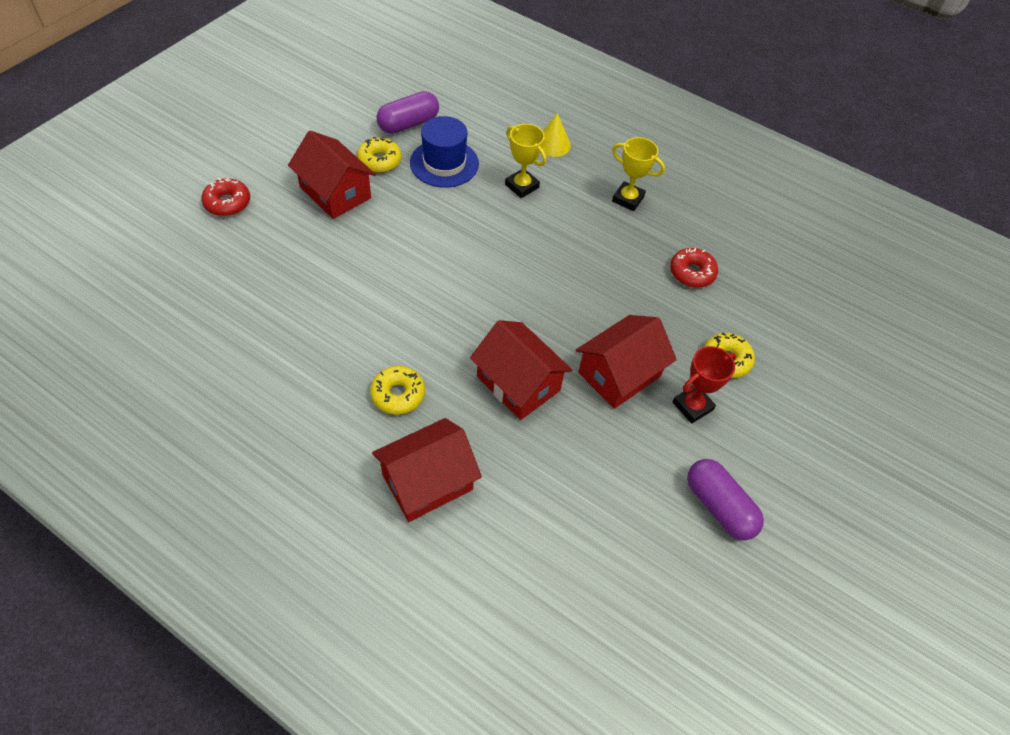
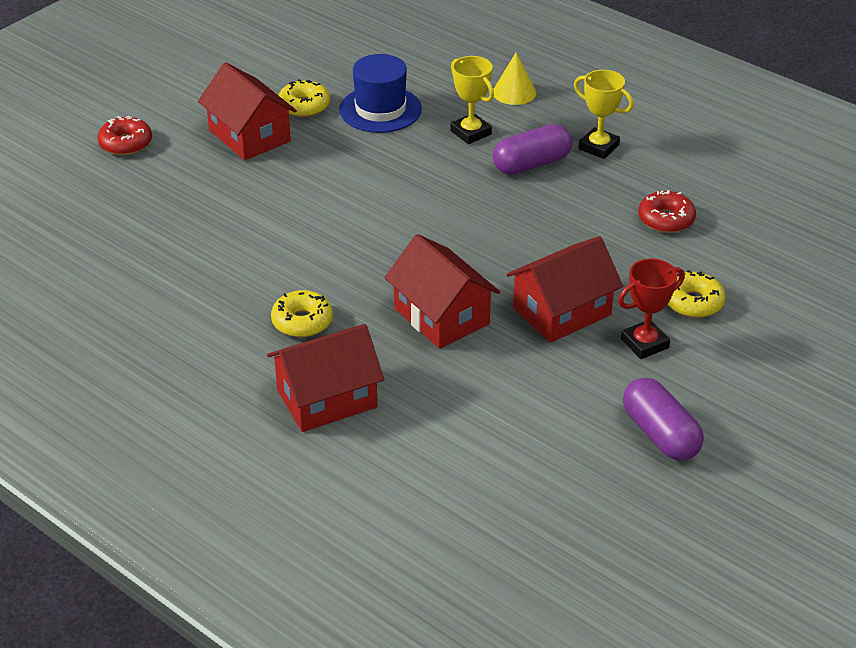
camera: 10 degrees right, 15 degrees down
purple capsule [377,91,439,134] -> purple capsule moved to [493,124,572,175]

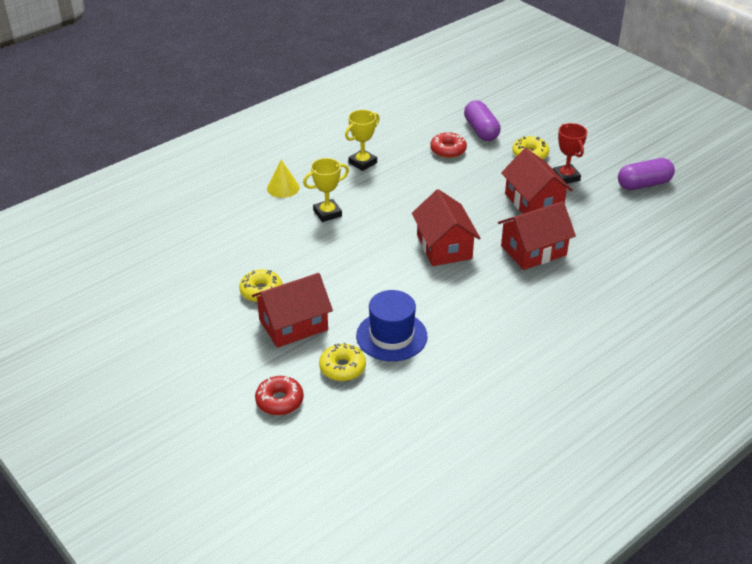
camera: 80 degrees left, 0 degrees up
red house [267,324,385,432] -> red house moved to [412,189,480,266]
yellow donut [271,290,333,337] -> yellow donut moved to [319,343,366,381]
blue hat [339,54,422,133] -> blue hat moved to [356,290,428,361]
purple capsule [493,124,572,175] -> purple capsule moved to [464,100,501,141]

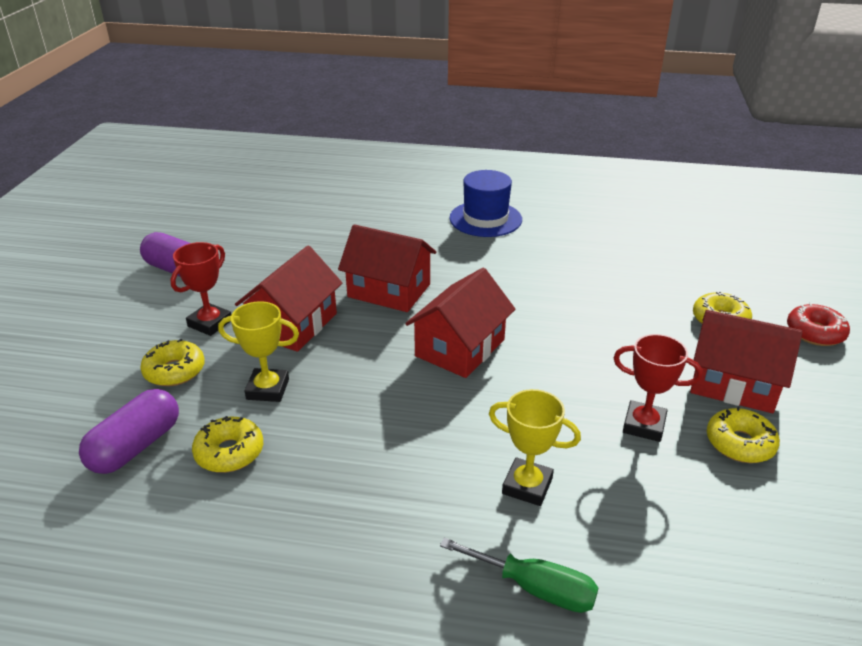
camera: 130 degrees left, 5 degrees down
yellow cone [267,160,300,198] -> green screwdriver [440,538,599,613]
yellow trophy [345,110,380,171] -> yellow trophy moved to [218,301,299,402]
blue hat [356,290,428,361] -> blue hat moved to [450,170,522,237]
red donut [430,132,467,158] -> yellow donut [192,416,263,473]
none -> red trophy [614,334,703,442]

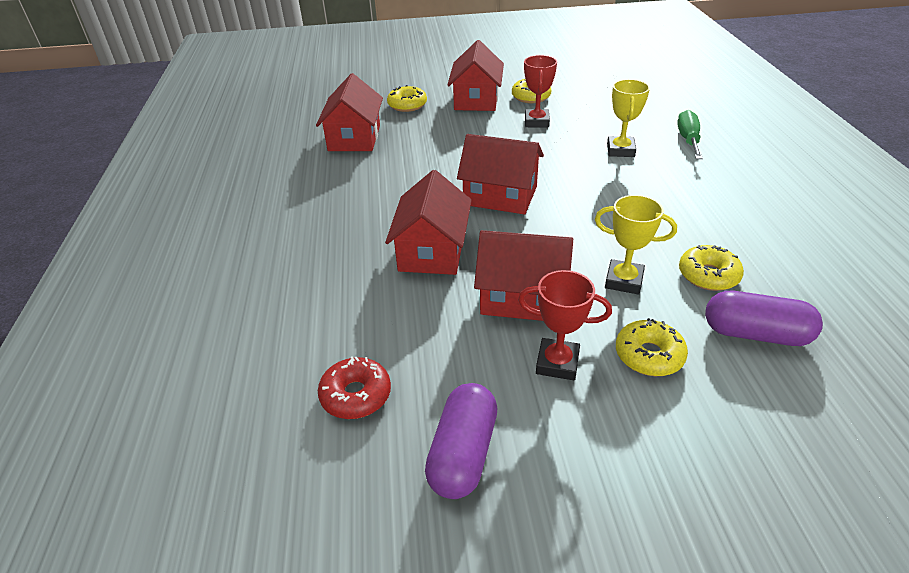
camera: 105 degrees left, 5 degrees up
yellow trophy [218,301,299,402] -> yellow trophy turned 60 degrees counterclockwise [595,195,677,295]
blue hat [450,170,522,237] -> none
red donut [787,303,850,346] -> red donut moved to [318,357,391,419]
none -> red house [316,73,383,151]

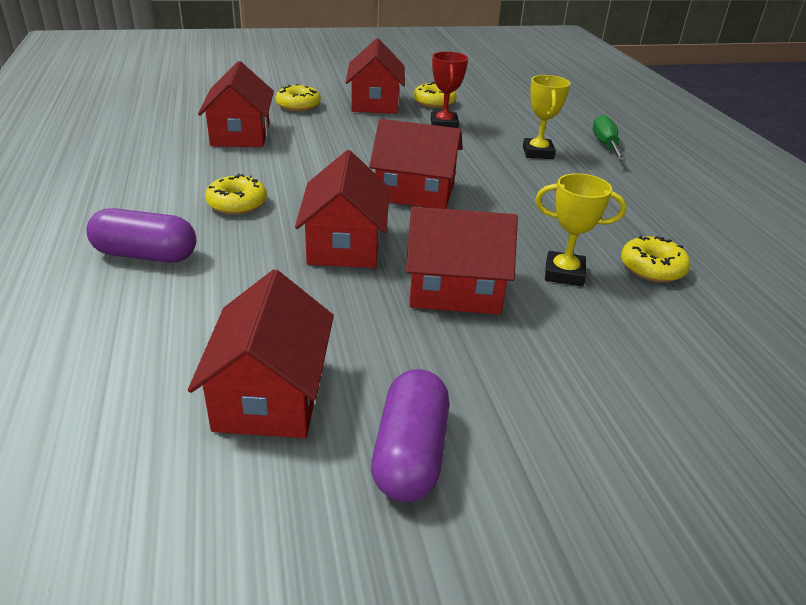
camera: 10 degrees left, 5 degrees down
red donut [318,357,391,419] -> red house [188,269,334,438]
red trophy [518,270,612,380] -> none
yellow donut [616,318,688,376] -> yellow donut moved to [205,174,267,215]
purple capsule [705,291,823,346] -> purple capsule moved to [86,208,196,263]

